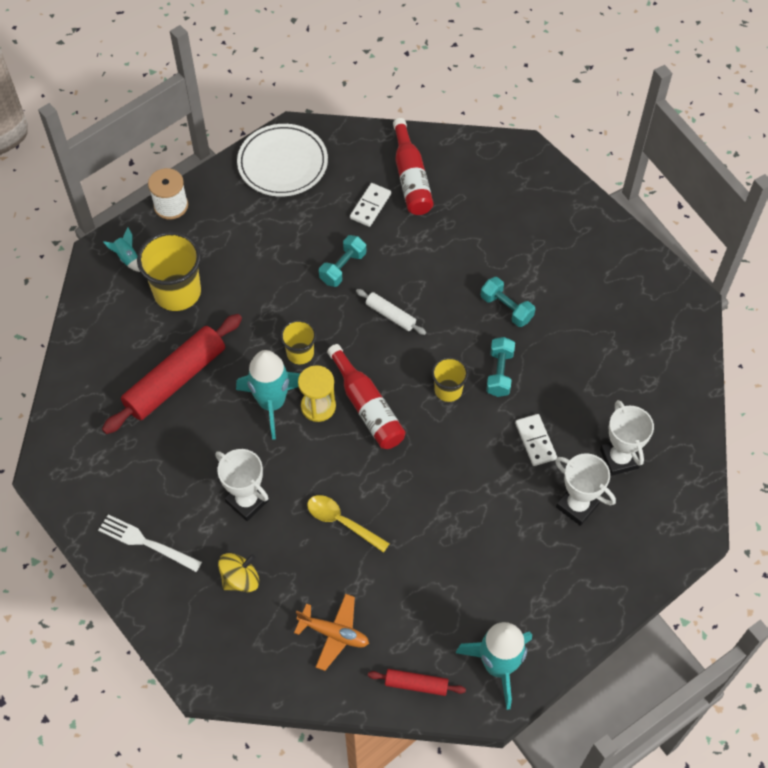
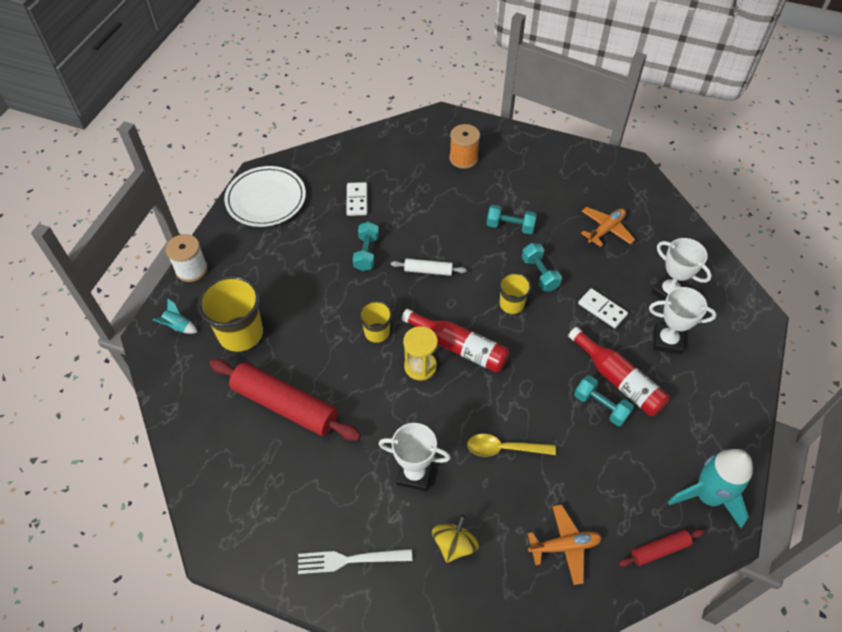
camera: 30 degrees left, 5 degrees down
red rolling pin [102,314,242,434] -> red rolling pin turned 75 degrees counterclockwise [209,359,361,441]
turquoise rocket [236,350,300,440] -> none
red bottle [393,118,434,215] -> red bottle moved to [568,327,669,416]
none -> orange spool [449,124,480,169]
none -> turquoise dumbbell [574,375,634,426]
none -> orange plane [581,207,635,247]

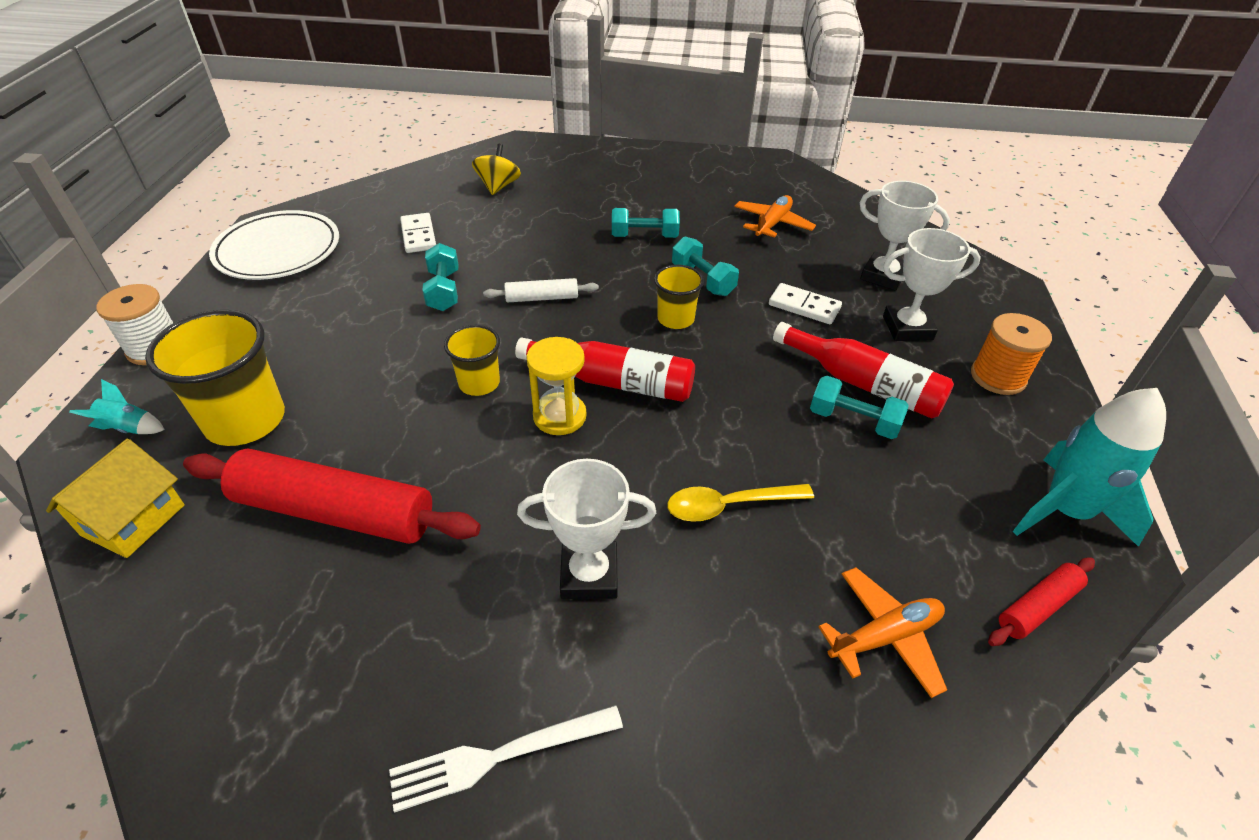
camera: 15 degrees left, 10 degrees down
yellow spinning top [432,515,479,563] -> yellow spinning top moved to [472,144,521,195]
orange spool [449,124,480,169] -> orange spool moved to [971,313,1052,395]
none -> yellow house [46,439,185,558]

